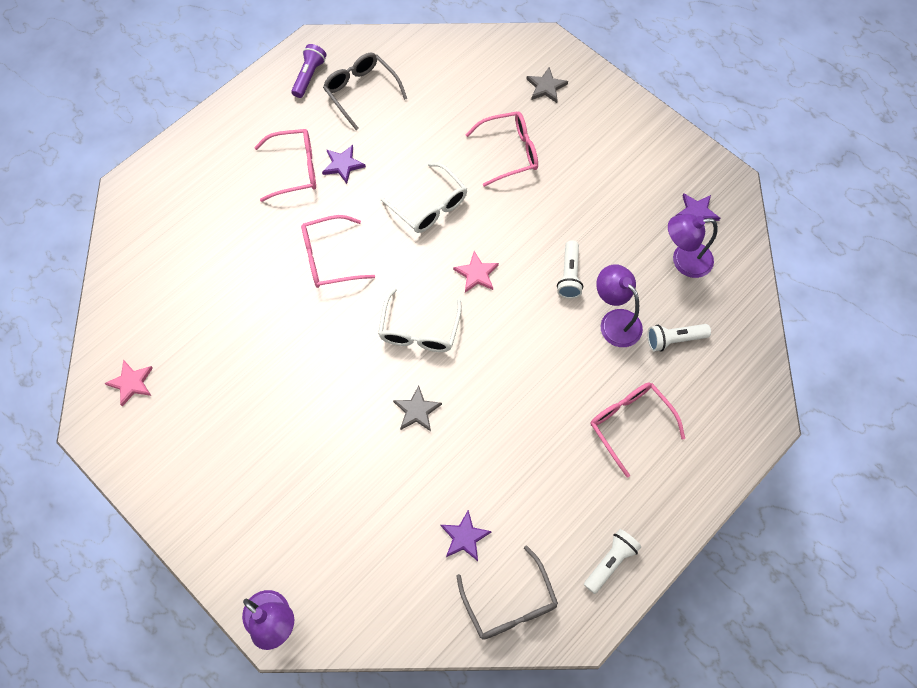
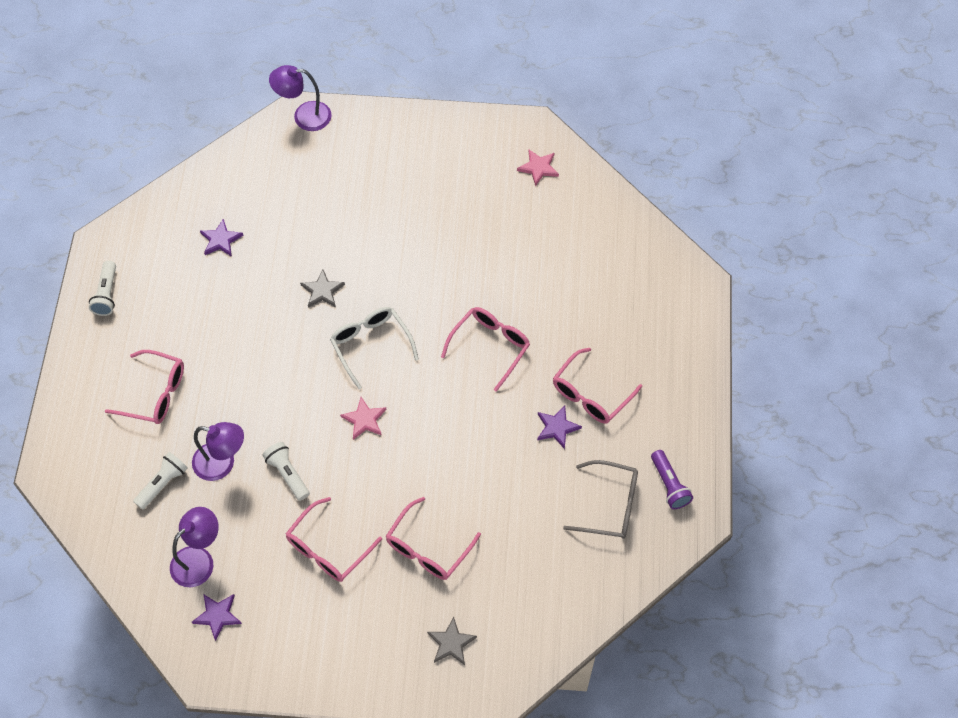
camera: 140 degrees right, 5 degrees down
white glasses [381,162,467,233] -> none
grey glasses [456,545,558,640] -> none
none -> pink glasses [286,497,382,582]

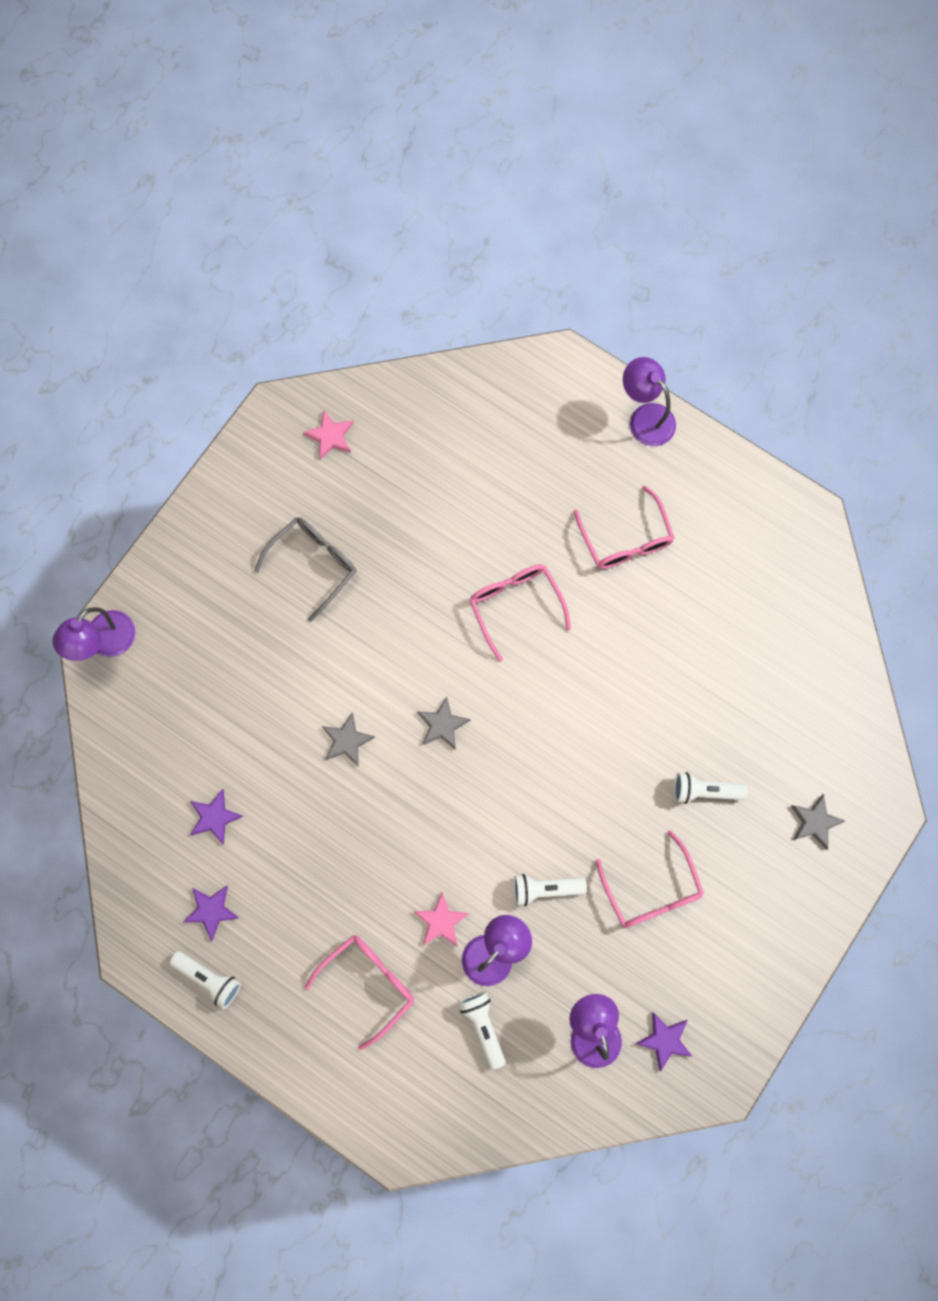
camera: 60 degrees left, 15 degrees up
white glasses [330,307,419,389] -> grey star [417,697,471,750]
pink star [340,397,386,440] -> pink star moved to [414,892,469,947]
pink glasses [386,497,481,580] -> white flashlight [674,772,747,804]
purple star [537,405,582,449] -> purple star moved to [183,886,239,941]
grey glasses [563,460,638,539] -> grey glasses moved to [254,517,356,622]
purple flashlight [651,450,693,509] -> none
none -> purple lamp [623,357,676,446]

